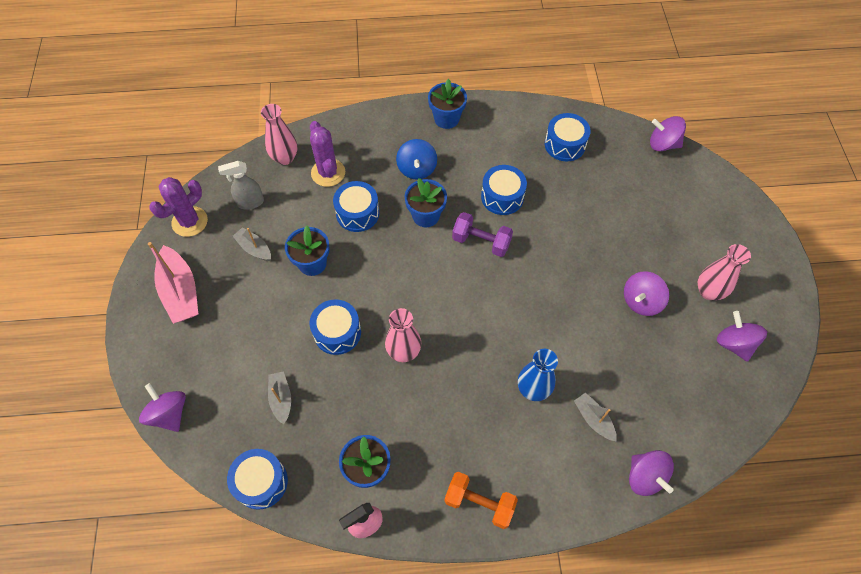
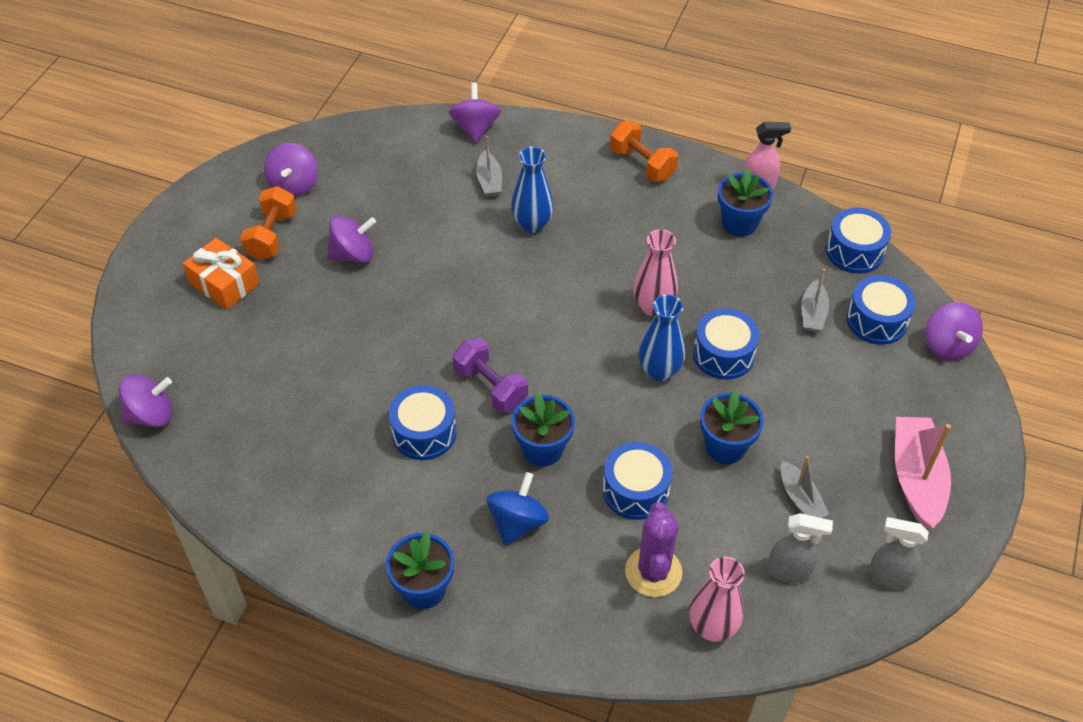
camera: 155 degrees left, 10 degrees down
purple cactus [149,177,208,237] -> grey spray bottle [868,517,929,590]
blue drum [545,113,591,161] -> blue drum moved to [846,275,916,345]
purple spinning top [650,116,686,151] -> purple spinning top turned 60 degrees counterclockwise [119,374,173,427]
pink vase [697,244,751,300] -> orange dumbbell [240,186,297,260]
none -> orange gift [183,238,259,310]
none -> blue vase [639,294,685,381]

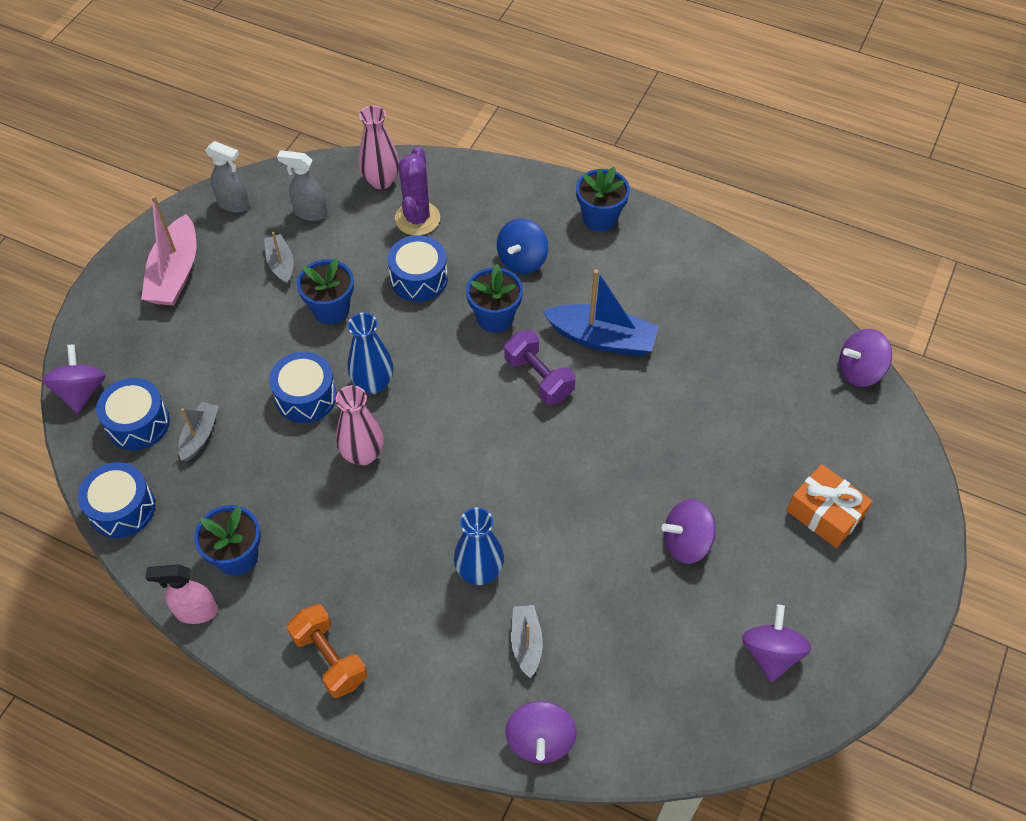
camera: 175 degrees left, 5 degrees up
orange dumbbell [240,186,297,260] -> none
blue drum [389,385,457,460] -> blue boat [542,269,659,356]

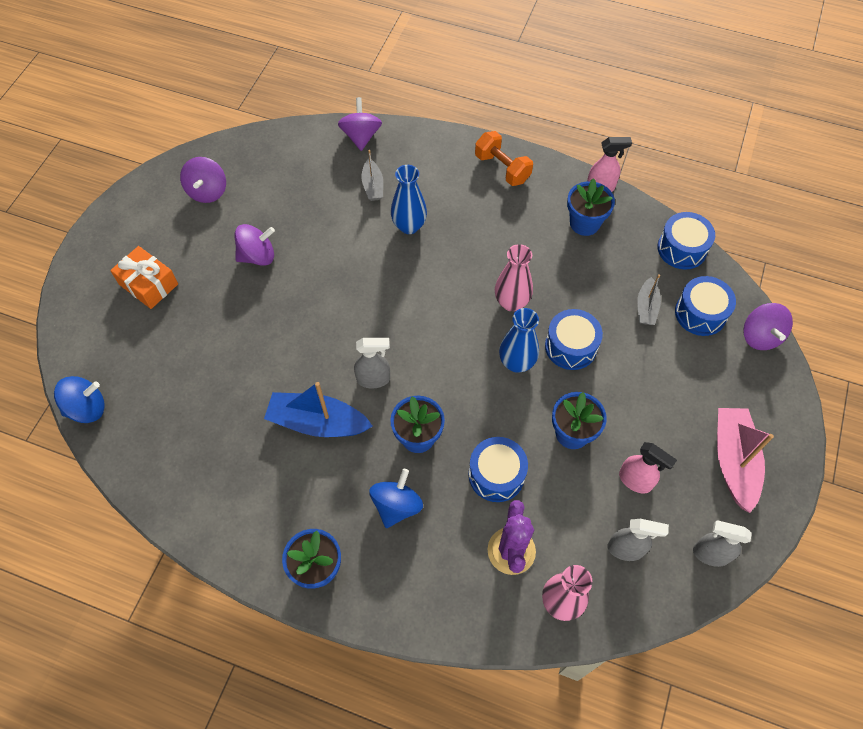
camera: 175 degrees right, 5 degrees up
grey boat [264,232,293,285] -> pink spray bottle [619,442,677,494]
purple dumbbell [504,330,575,405] -> grey spray bottle [354,338,390,388]
purple spinning top [839,329,892,387] -> blue spinning top [54,376,105,423]

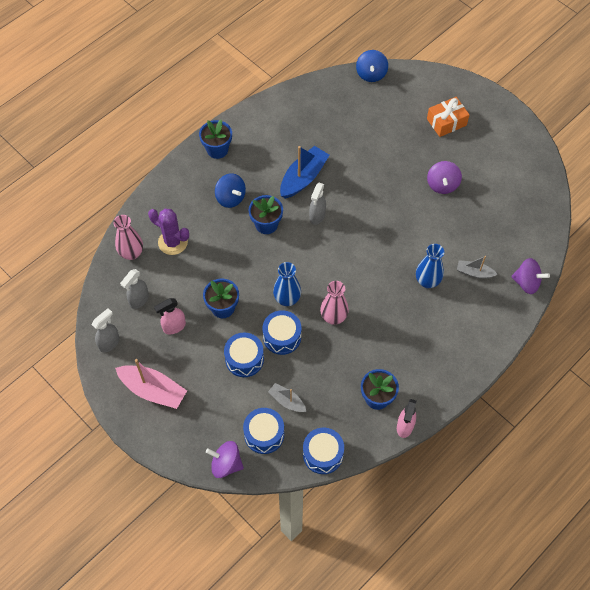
camera: 115 degrees right, 0 degrees up
purple spinning top [180,157,226,203] -> none
blue drum [469,437,528,502] -> blue drum moved to [224,332,264,377]
orange dumbbell [475,131,533,186] -> none

